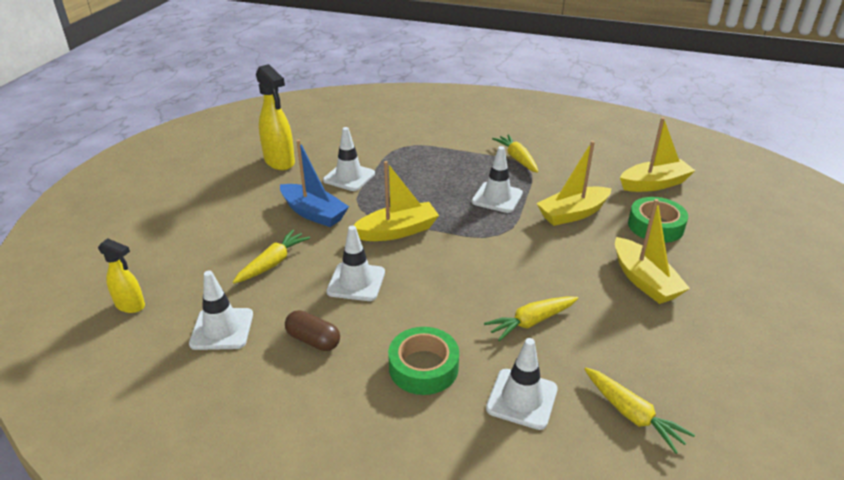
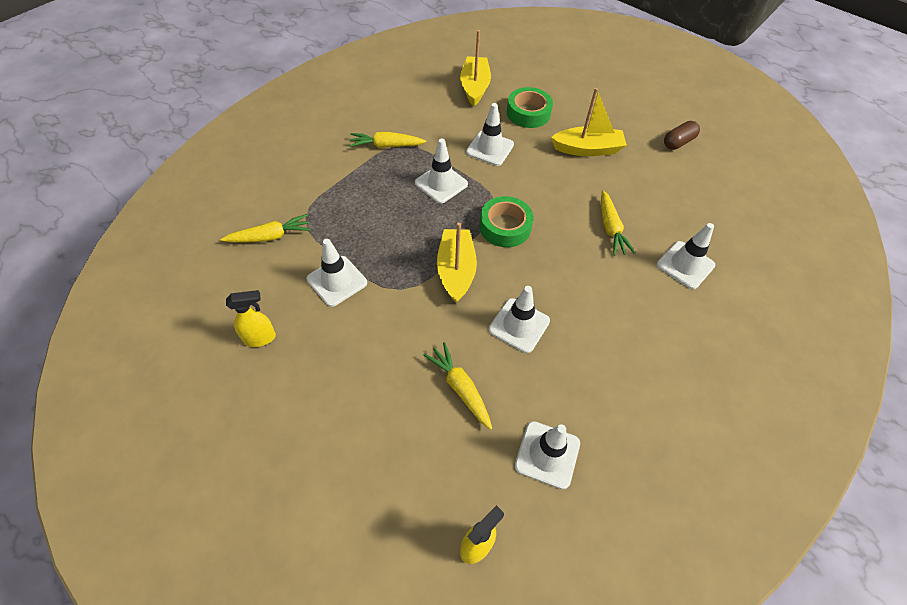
camera: 70 degrees left, 20 degrees up
yellow spray bottle [256,64,295,170] -> yellow spray bottle [226,290,276,347], size x0.60
blue boat [280,140,349,227] -> none
brown capsule [285,310,340,351] -> brown capsule moved to [664,121,700,150]
green tape [388,327,459,395] -> green tape moved to [480,196,534,247]
yellow boat [537,141,612,226] -> white traffic cone [466,103,514,166]
yellow carrot [584,368,695,454] -> yellow carrot moved to [221,214,311,243]

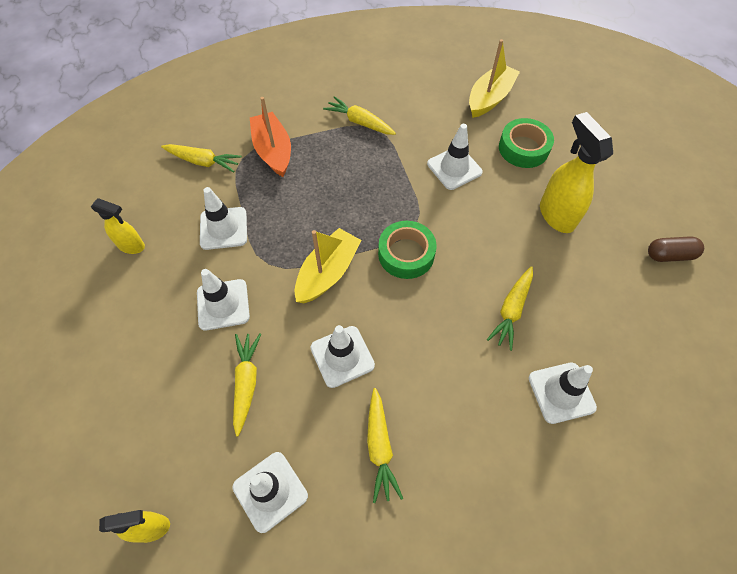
camera: 35 degrees right, 5 degrees up
white traffic cone [415,138,468,204] -> white traffic cone moved to [197,269,250,330]
yellow boat [551,88,627,156] -> yellow spray bottle [540,112,613,233]
none -> orange boat [250,97,291,177]
none -> yellow carrot [367,388,403,503]

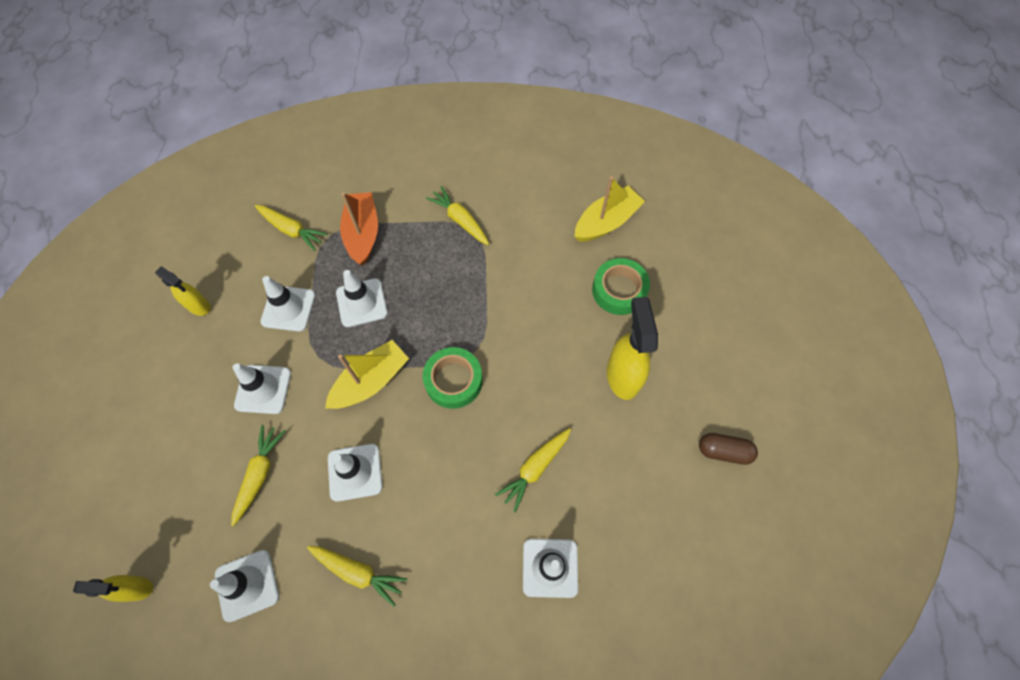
camera: 15 degrees right, 5 degrees up
yellow carrot [367,388,403,503] -> yellow carrot turned 75 degrees counterclockwise [307,546,407,607]
white traffic cone [427,124,483,190] -> white traffic cone moved to [336,270,388,327]

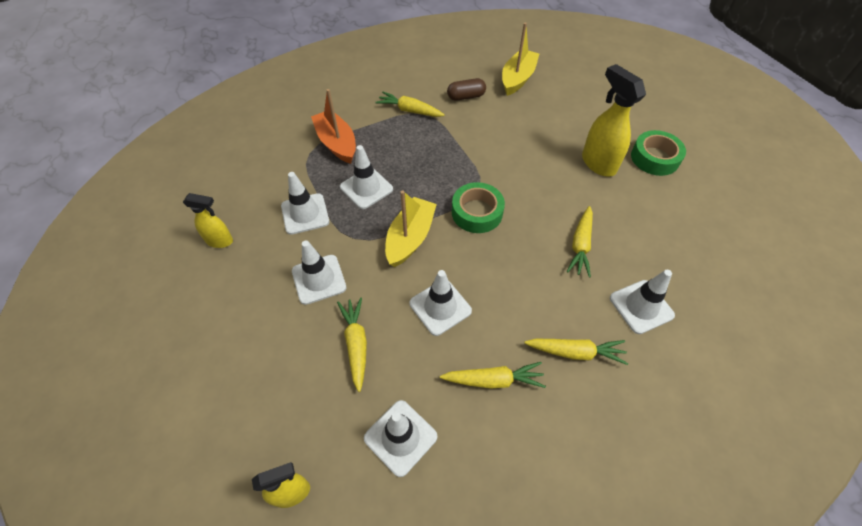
camera: 25 degrees left, 10 degrees down
yellow carrot [255,205,328,251] -> yellow carrot moved to [524,339,628,365]
green tape [592,258,650,315] -> green tape moved to [631,130,686,176]
brown capsule [699,433,758,465] -> brown capsule moved to [447,78,486,101]

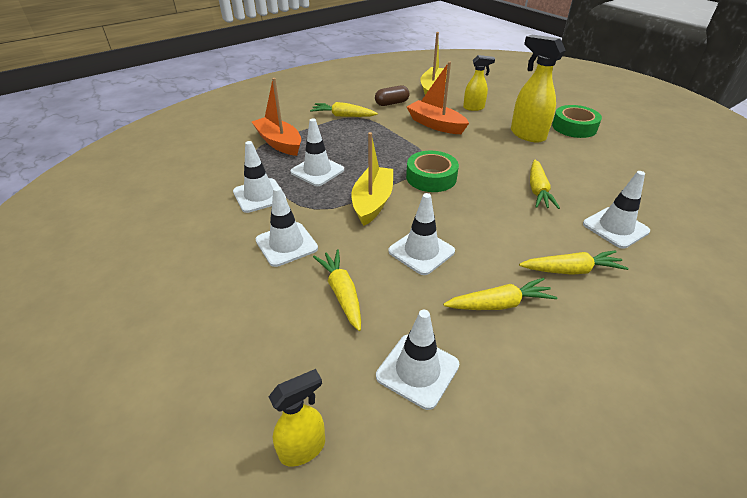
camera: 10 degrees left, 15 degrees down
yellow spray bottle [183,193,233,248] -> yellow spray bottle moved to [463,55,495,111]
none -> orange boat [407,61,469,134]

